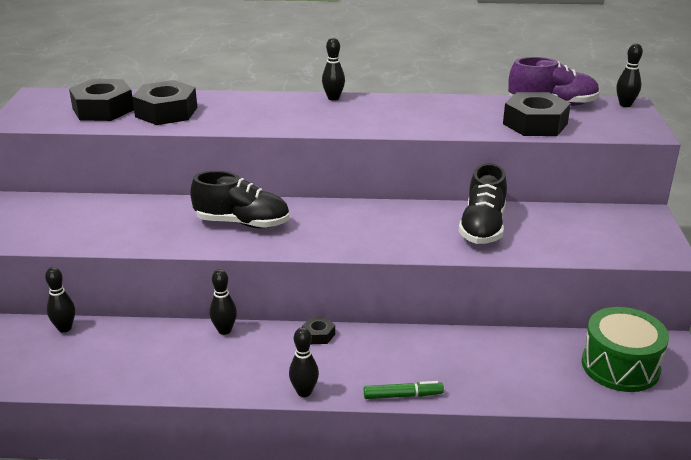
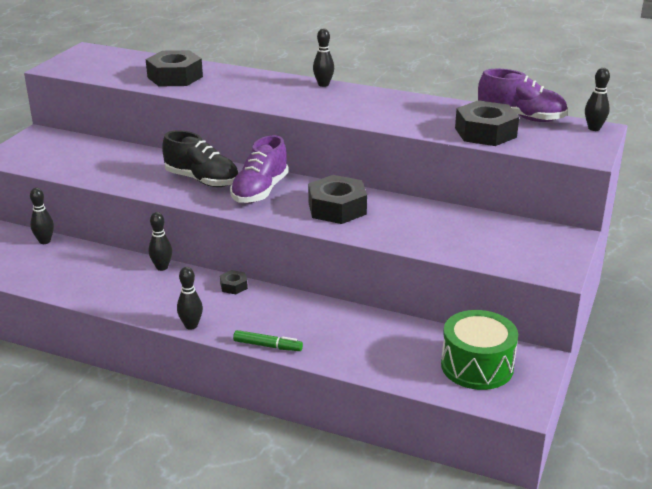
camera: 20 degrees right, 0 degrees up
black nut [69,79,134,121] -> black nut moved to [308,175,367,224]
black shoe [459,163,507,244] -> none
none -> purple shoe [230,135,289,203]

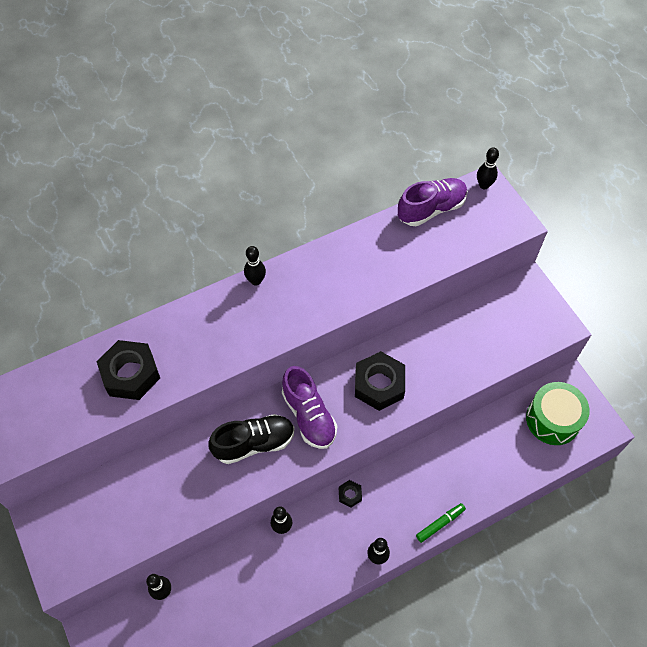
camera: 50 degrees left, 30 degrees up
black nut [455,100,519,146] -> none

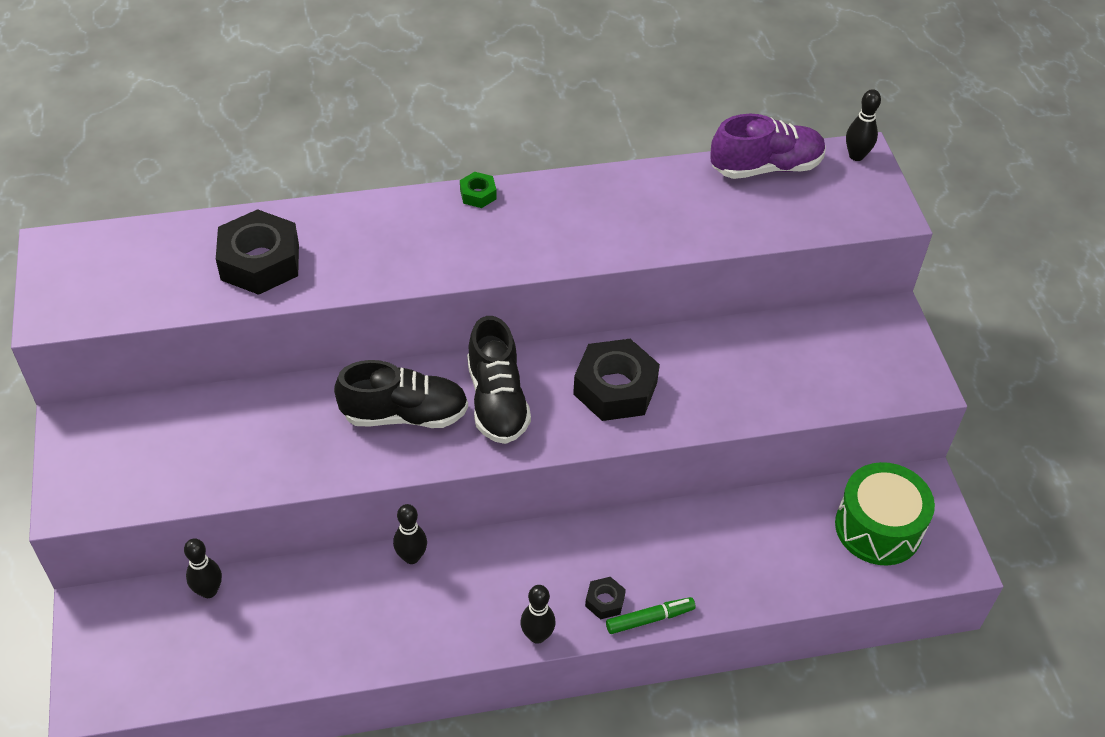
camera: 15 degrees right, 10 degrees down
black bowling pin [244,246,266,285] -> green nut [460,172,497,208]
purple shoe [282,366,337,449] -> black shoe [467,316,531,444]
black nut [339,480,362,508] -> black nut moved to [585,577,626,619]

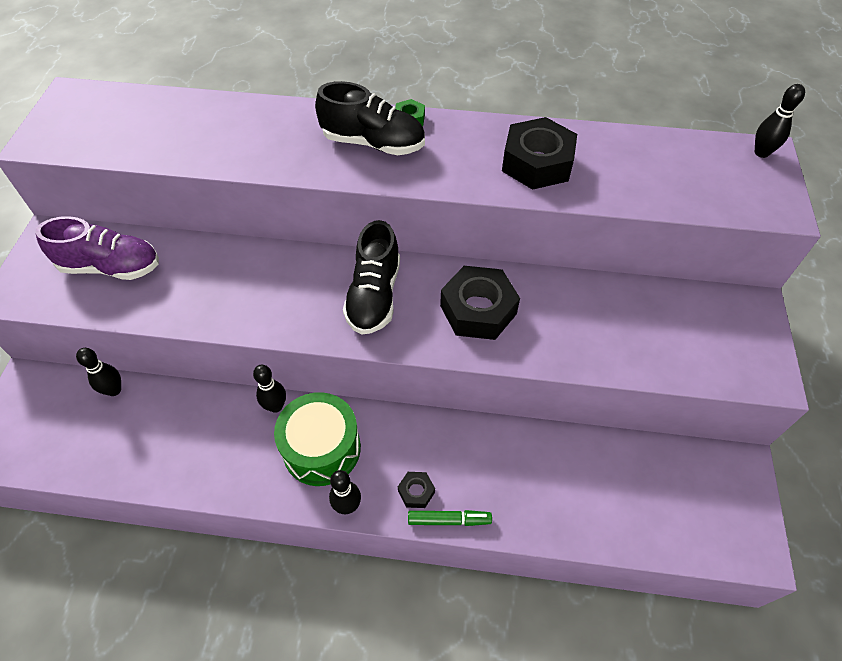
camera: 20 degrees right, 5 degrees up
black nut [216,209,299,295] -> black nut moved to [502,117,577,190]
black shoe [334,360,468,428] -> black shoe moved to [315,81,425,155]
purple shoe [710,114,826,179] -> purple shoe moved to [35,216,159,280]
green drum [835,462,935,565] -> green drum moved to [274,392,361,486]

